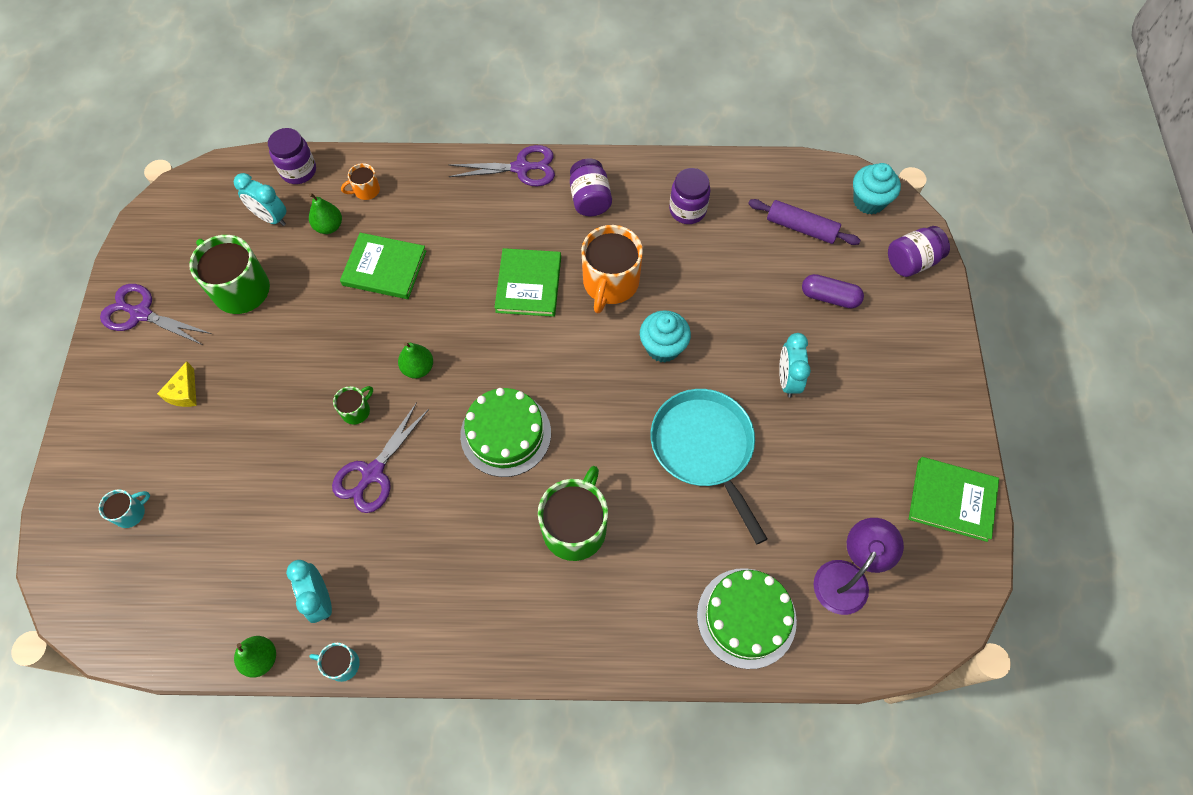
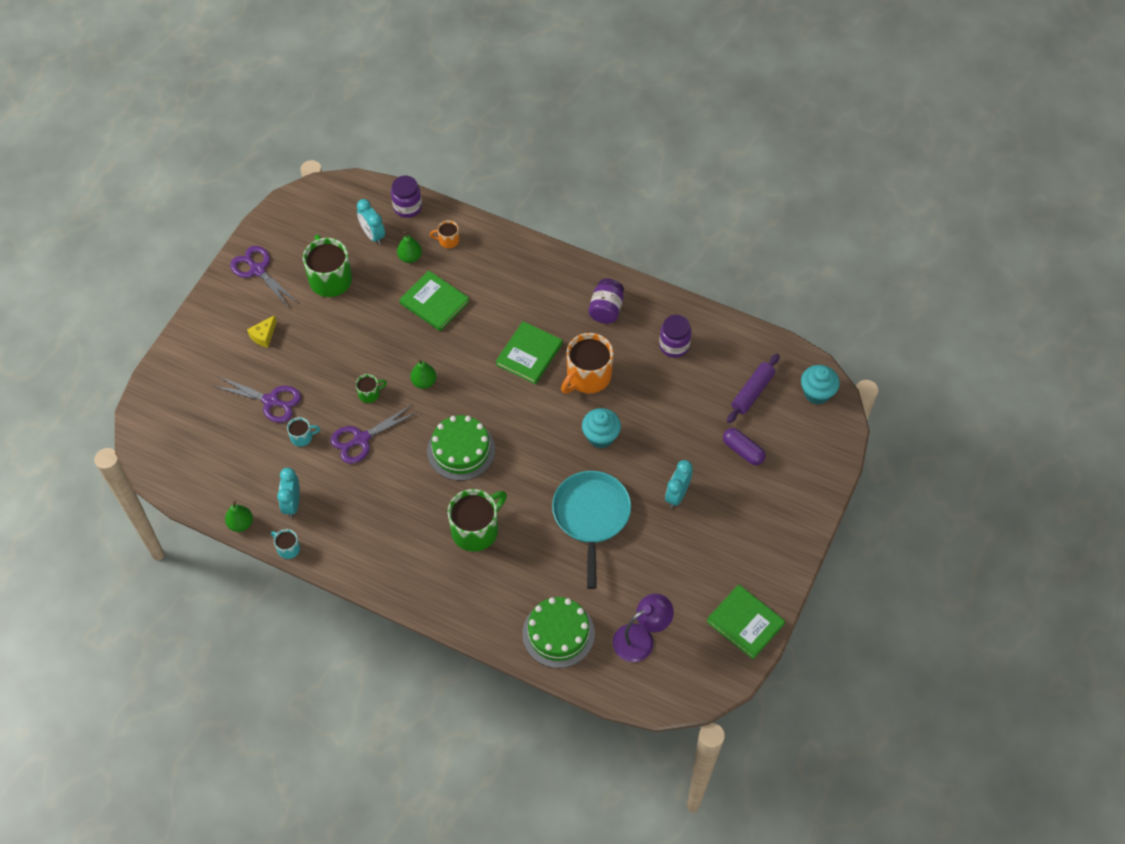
camera: 25 degrees right, 5 degrees down
turquoise mug [99,490,150,528] -> turquoise mug moved to [287,417,320,447]
purple scissors [449,145,555,186] -> purple scissors moved to [213,376,301,423]
purple rolling pin [748,199,861,245] -> purple rolling pin turned 75 degrees clockwise [727,354,780,423]
purple jar [888,226,950,277] -> none

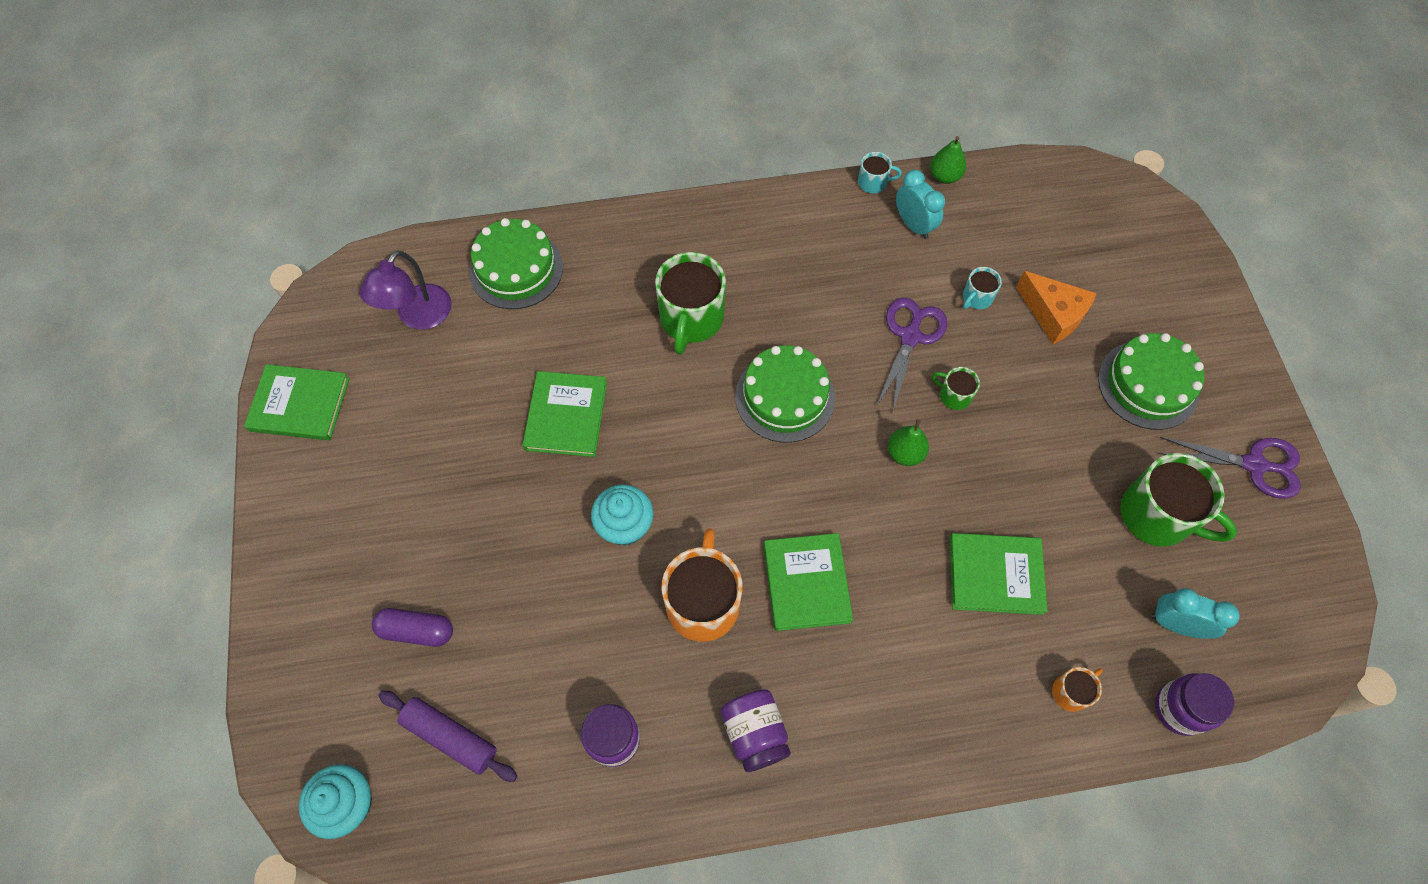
camera: 145 degrees right, 5 degrees up
purple scissors [213,376,301,423] -> orange cheese [1016,271,1097,344]
yellow cheese [247,315,277,348] -> green cake [1098,333,1204,430]
green mug [356,374,387,403] -> green mug turned 90 degrees clockwise [932,367,980,410]
green pear [397,231,422,263] -> none
turquoise pan [552,471,631,589] -> green book [522,371,607,457]
turquoise clock [665,460,693,508] -> none
purple rolling pin [727,354,780,423] -> purple rolling pin turned 60 degrees counterclockwise [378,690,518,782]

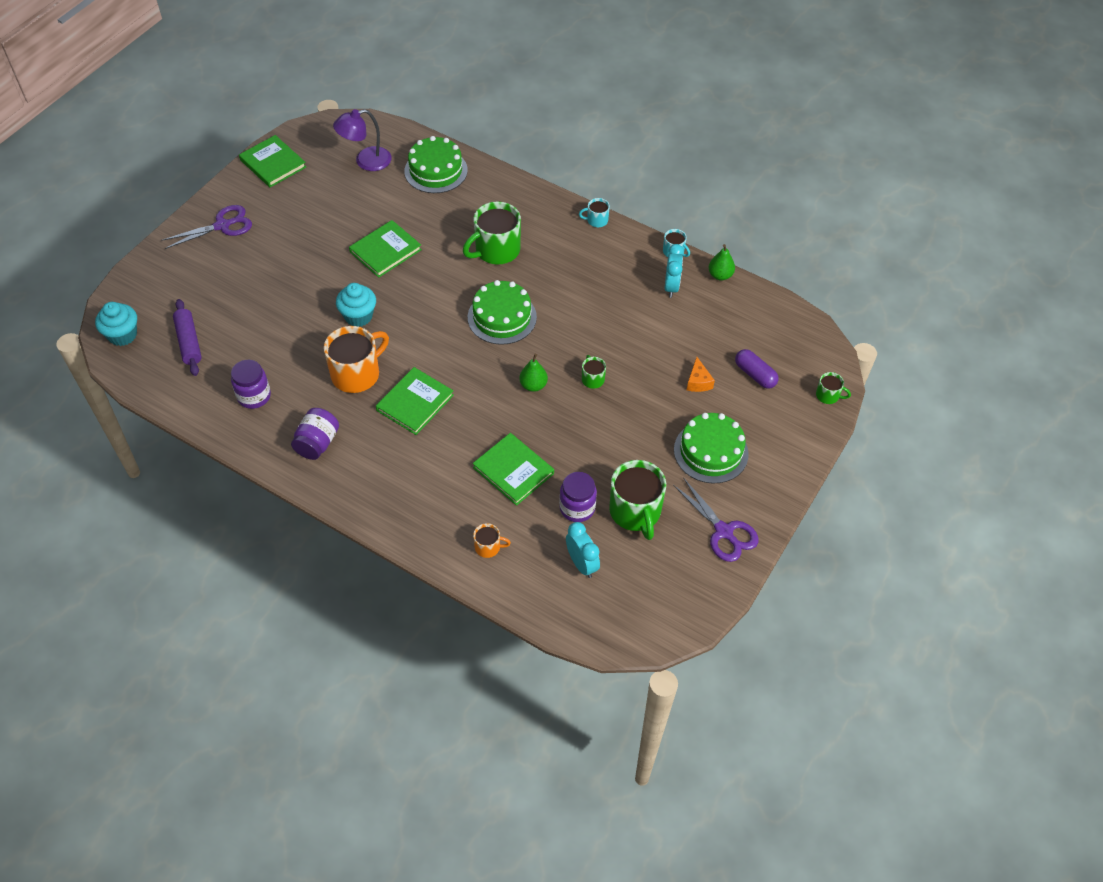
camera: 40 degrees right, 10 degrees down
purple capsule [372,608,453,647] -> purple capsule moved to [735,349,779,389]
purple scissors [876,298,948,413] -> purple scissors moved to [161,205,252,249]
turquoise mug [963,267,1002,309] -> turquoise mug moved to [579,198,610,227]
orange cheese [1016,271,1097,344] -> orange cheese [687,357,715,392], size x0.63
purple jar [1155,673,1234,736] -> purple jar moved to [559,472,597,522]
none -> green mug [816,372,851,404]

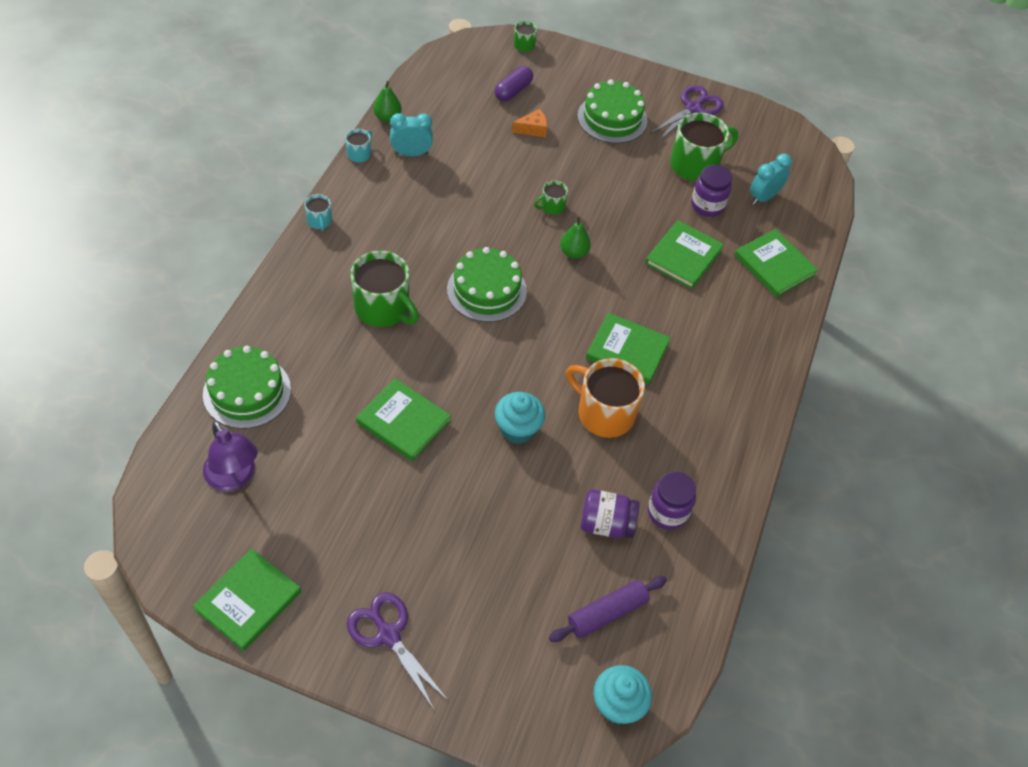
camera: 105 degrees left, 0 degrees up
purple jar [291,408,339,460] -> purple jar moved to [581,489,640,538]
orange mug [473,523,511,558] -> green book [734,229,818,297]

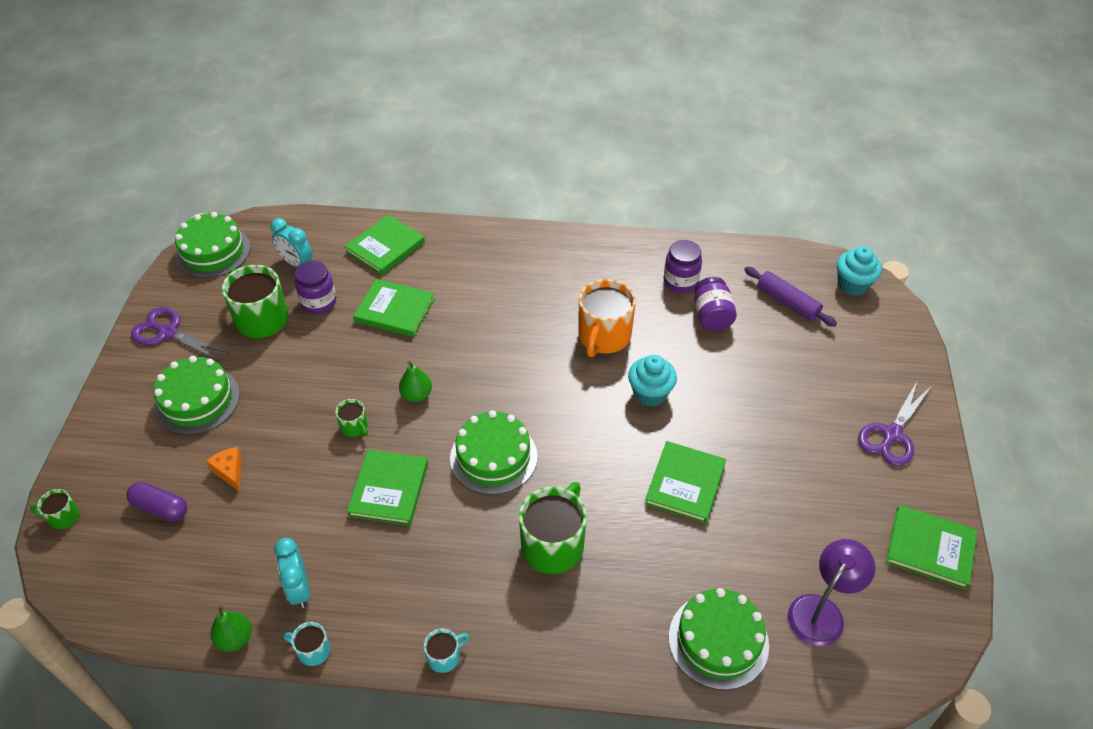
camera: 100 degrees left, 5 degrees down
green book [586,313,671,384] -> green book moved to [347,449,428,526]
none -> green cake [175,212,250,278]

